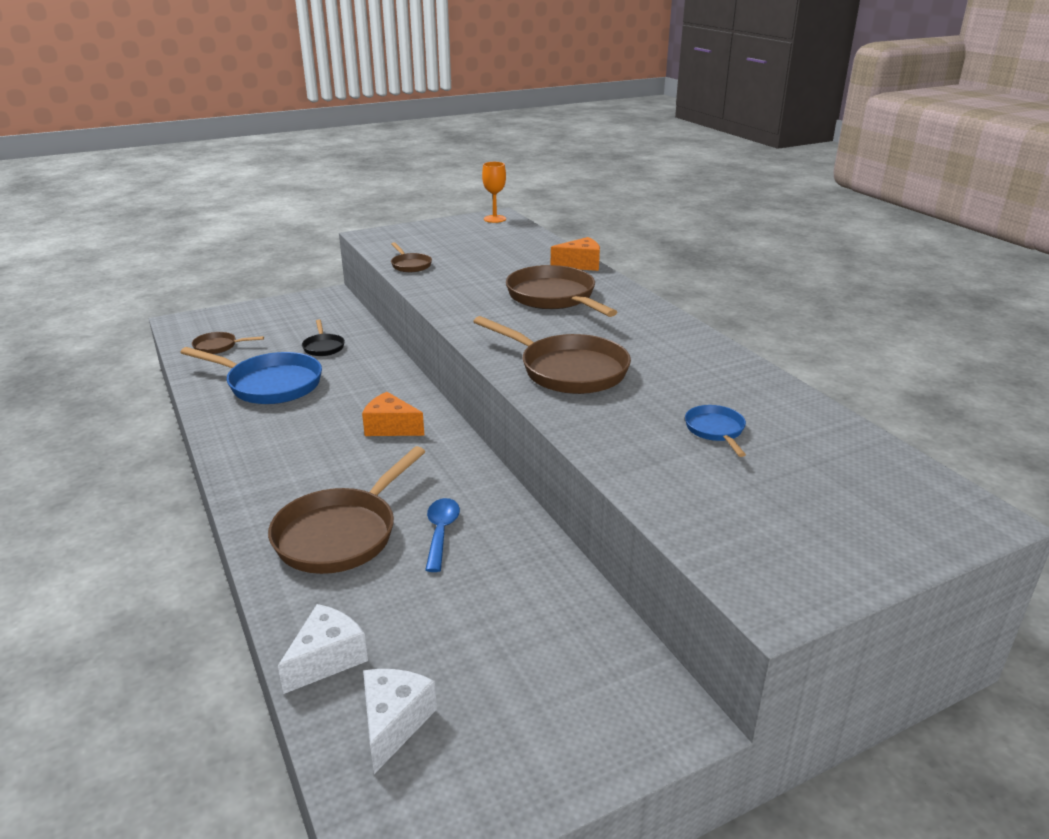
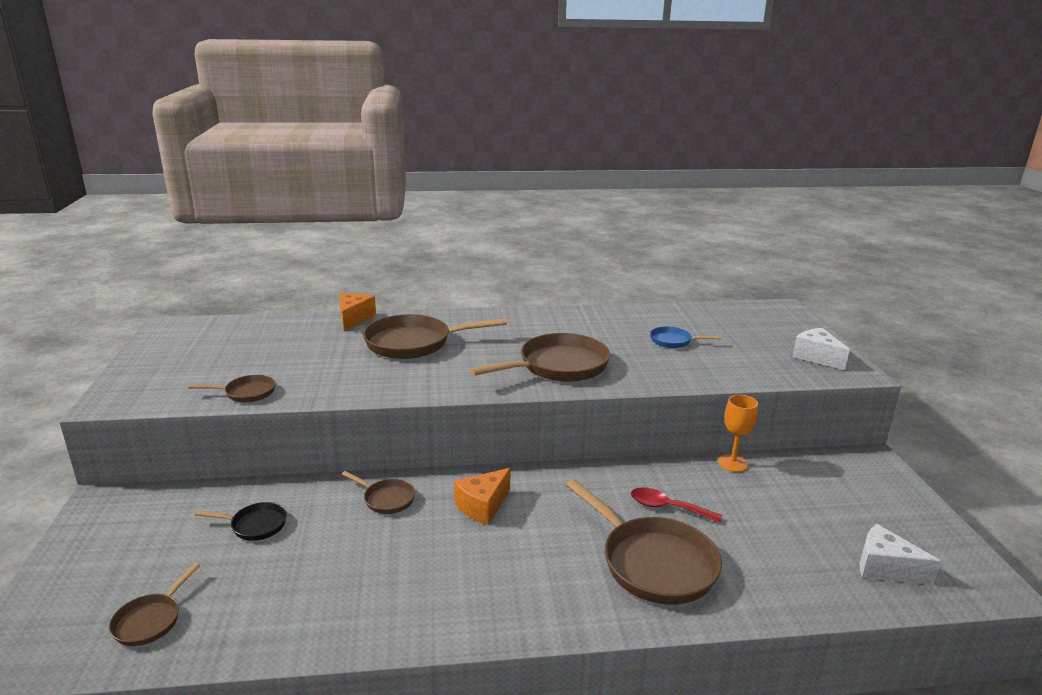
camera: 70 degrees left, 5 degrees down
blue pan [180,347,322,404] -> none
white cheese [278,604,368,694] -> white cheese moved to [792,328,850,370]
blue spoon [425,498,460,572] -> red spoon [631,487,722,523]
orange goblet [482,162,506,223] -> orange goblet moved to [718,395,758,472]
none -> brown pan [342,471,415,514]

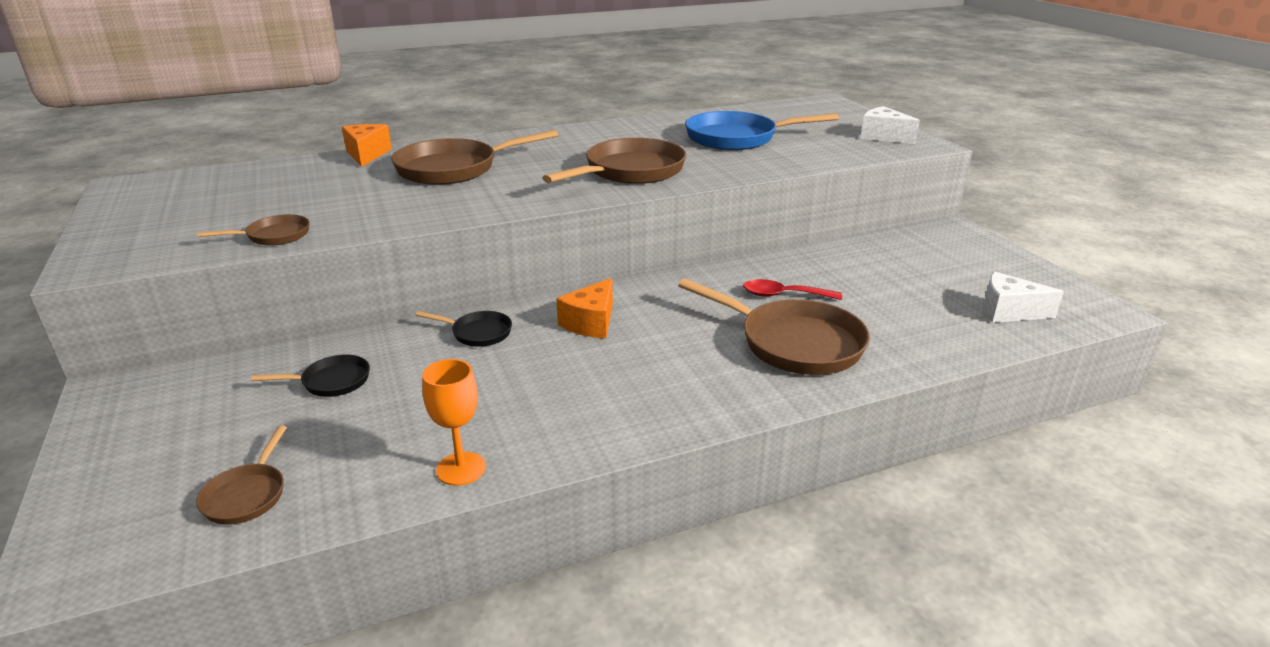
camera: 15 degrees left, 5 degrees up
brown pan [342,471,415,514] -> black pan [416,311,512,347]
blue pan [650,326,722,348] -> blue pan [685,111,839,150], size x2.02
orange goblet [718,395,758,472] -> orange goblet moved to [422,359,486,486]

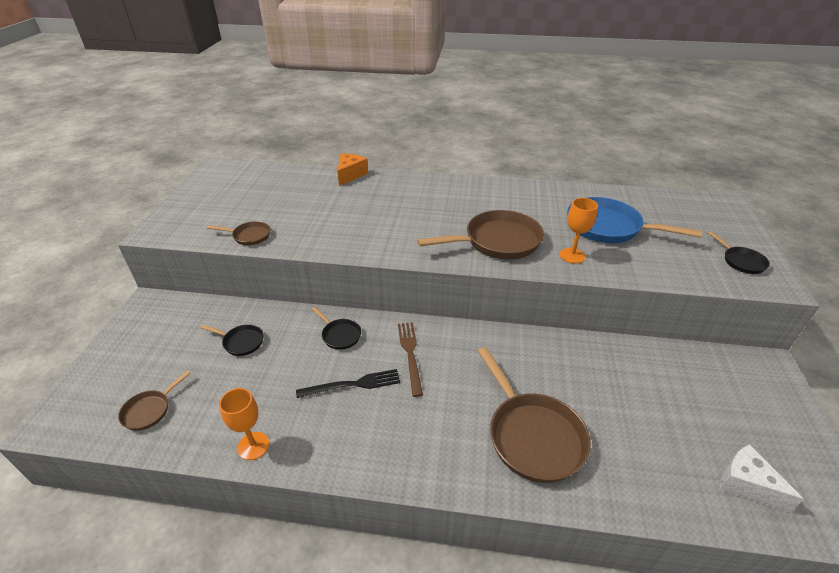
camera: 30 degrees right, 10 degrees up
brown pan [391,130,558,185] -> none
orange cheese [556,278,613,338] -> brown fork [398,322,423,397]
red spoon [743,279,842,300] -> none
white cheese [860,106,920,144] -> black pan [708,231,770,274]
none -> black fork [296,369,400,398]
none -> orange goblet [560,198,598,264]

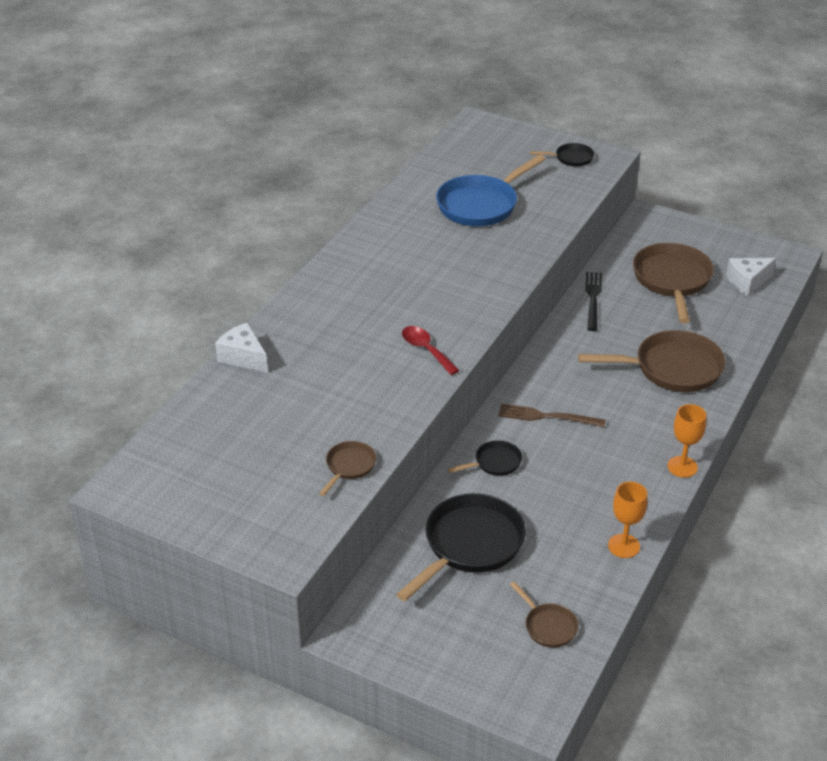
camera: 70 degrees left, 0 degrees up
black pan [200,324,264,356] -> black pan [396,493,526,601], size x2.02
black fork [296,369,400,398] -> black fork moved to [585,272,602,331]
orange cheese [337,153,368,186] -> white cheese [215,323,268,373]
brown pan [417,210,544,260] -> brown pan moved to [633,243,714,323]
orange goblet [560,198,598,264] -> orange goblet moved to [667,404,706,478]
none -> red spoon [402,326,459,375]

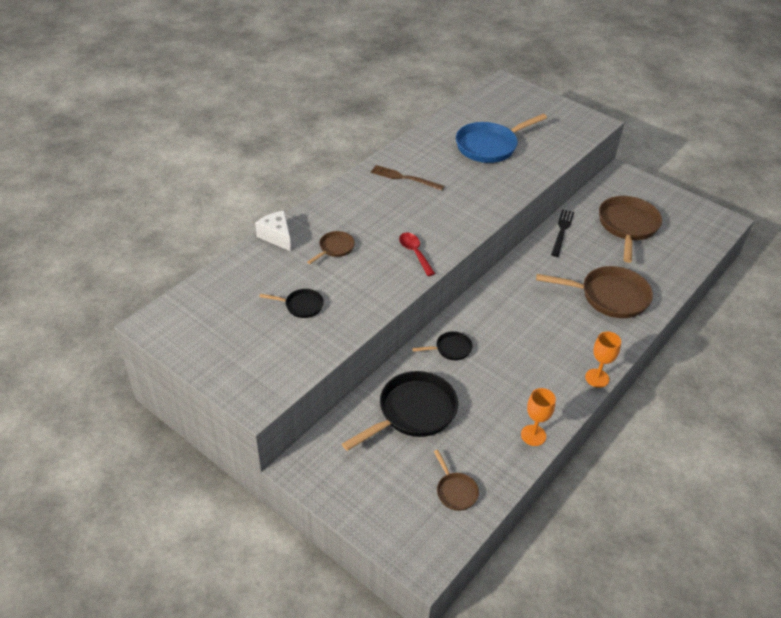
camera: 10 degrees right, 5 degrees up
brown pan [319,441,376,496] -> brown pan moved to [307,231,355,264]
brown fork [498,403,606,427] -> brown fork moved to [371,165,445,191]
black pan [530,143,594,167] -> black pan moved to [259,289,324,318]
white cheese [726,258,776,296] -> none

